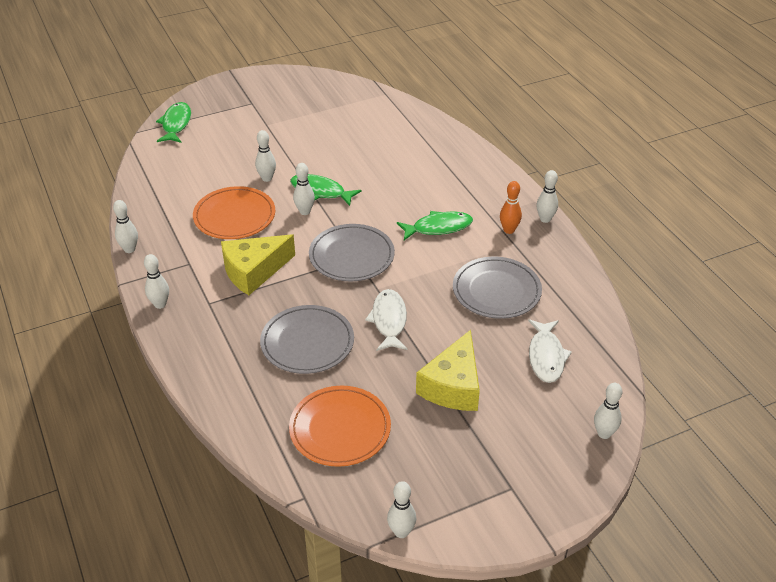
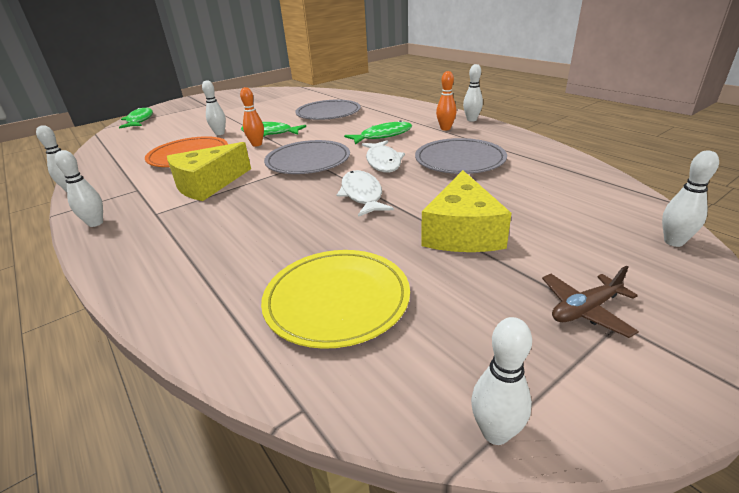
camera: 10 degrees left, 10 degrees down
grey plate [260,305,354,374] -> grey plate moved to [295,100,361,120]
orange plate [289,386,391,467] -> yellow plate [261,250,410,349]
white bowling pin [293,163,315,215] -> orange bowling pin [240,87,264,147]
white fish [528,319,572,383] -> white fish moved to [362,140,405,172]
none -> brown plane [542,266,639,338]

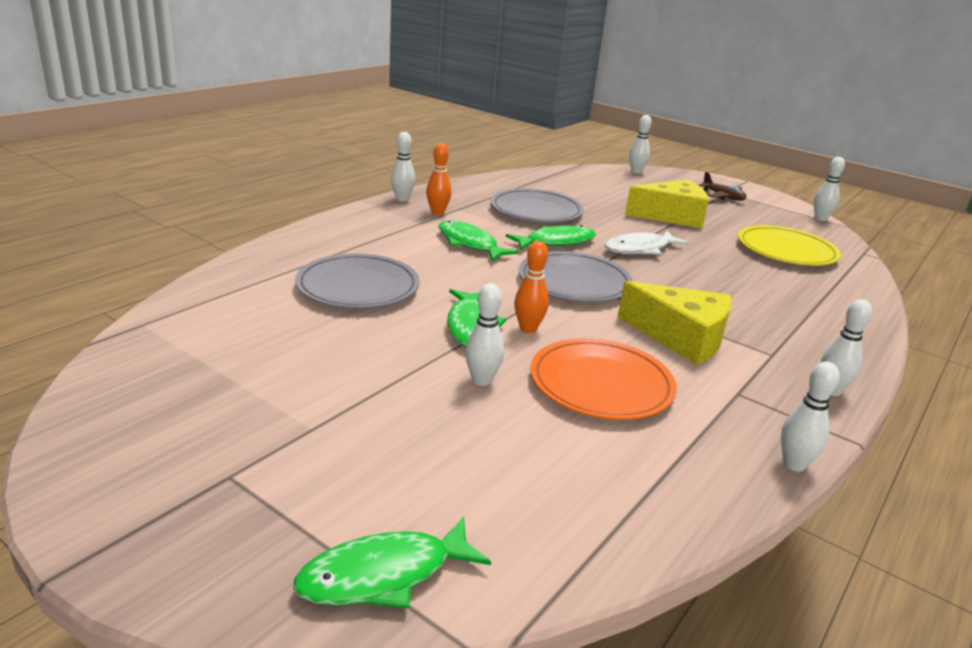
camera: 110 degrees left, 5 degrees down
white fish [362,140,405,172] -> green fish [506,225,596,250]

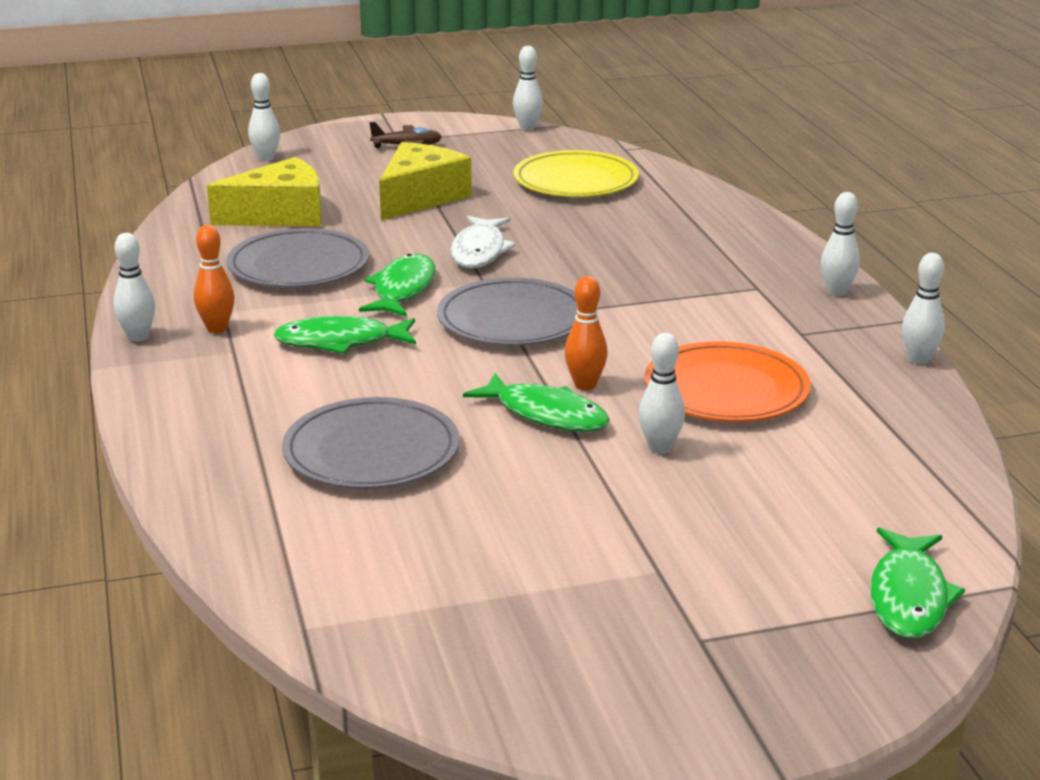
camera: 50 degrees left, 0 degrees up
yellow cheese [618,281,732,365] -> yellow cheese moved to [207,157,322,226]

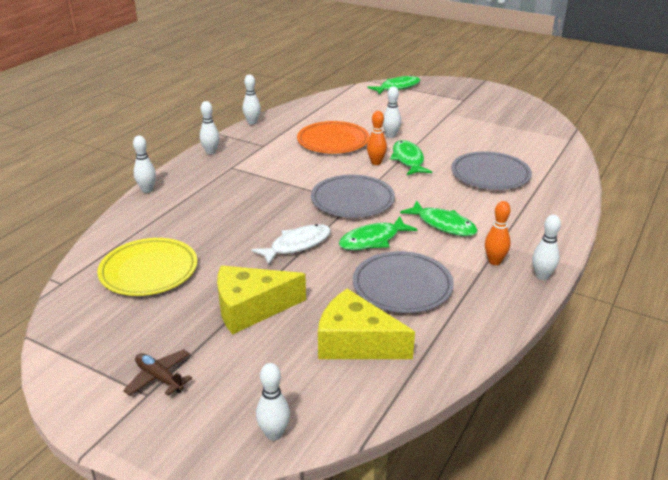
camera: 135 degrees left, 5 degrees up
white bowling pin [513,46,543,131] -> white bowling pin moved to [133,135,156,193]

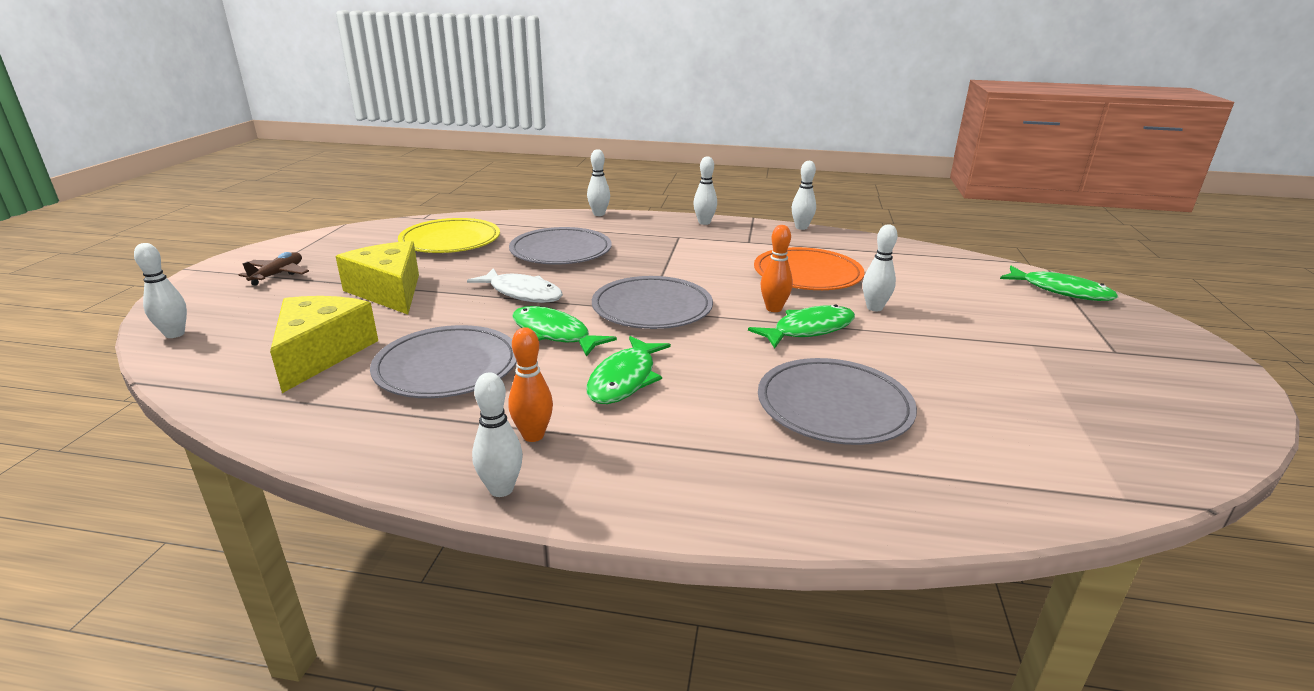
camera: 70 degrees right, 5 degrees down
none -> grey plate [509,227,612,265]

